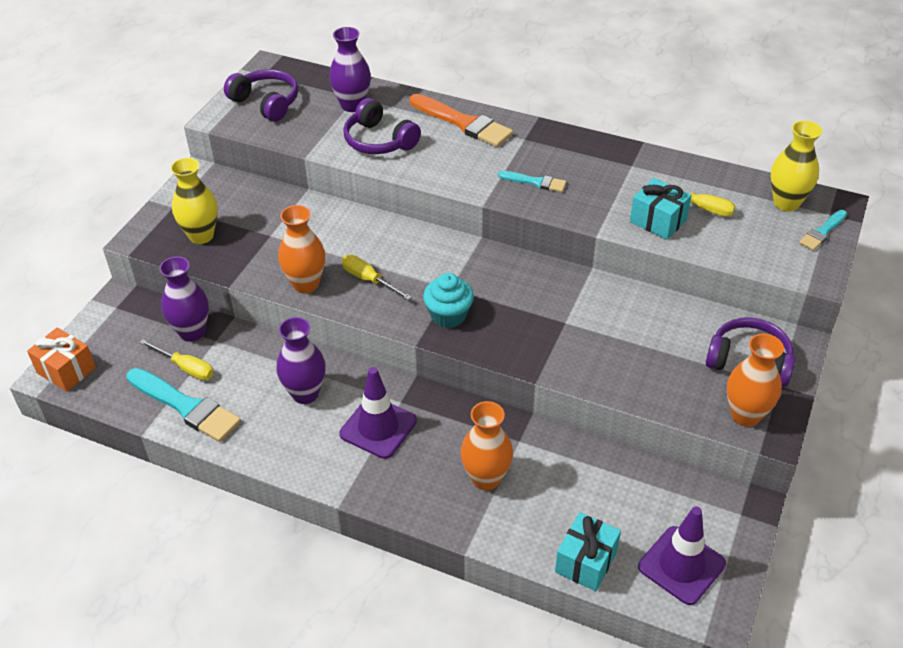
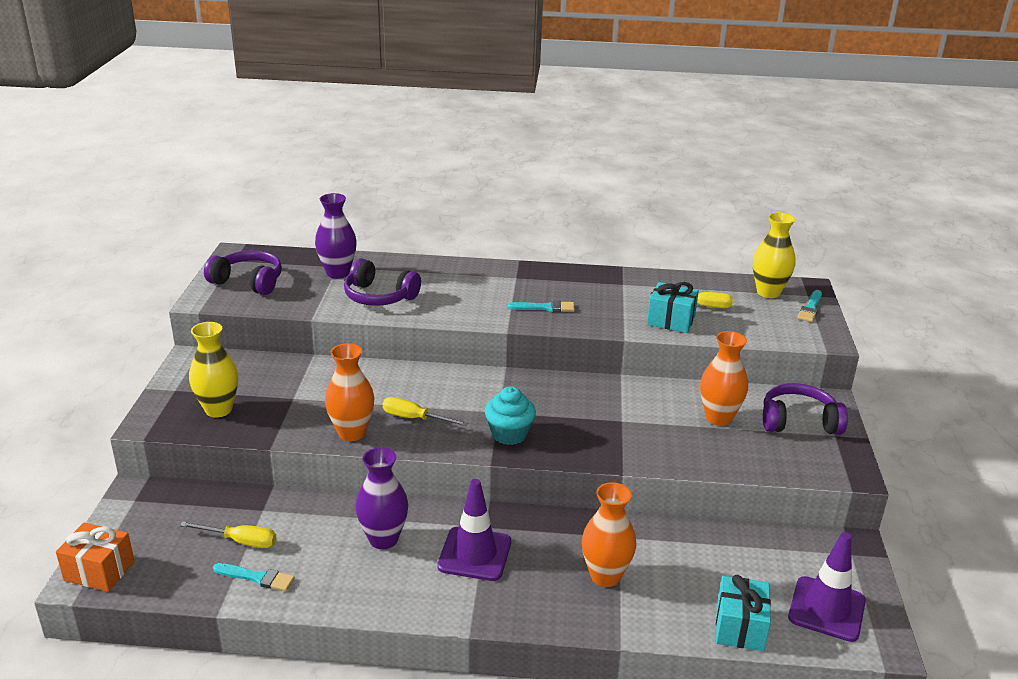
camera: 20 degrees left, 15 degrees down
turquoise brush [126,368,241,442] -> turquoise brush [213,563,295,591], size x0.54
purple vase [159,256,209,342] -> none
orange brush [410,94,513,147] -> none
orange vase [727,334,784,427] -> orange vase moved to [700,331,748,426]

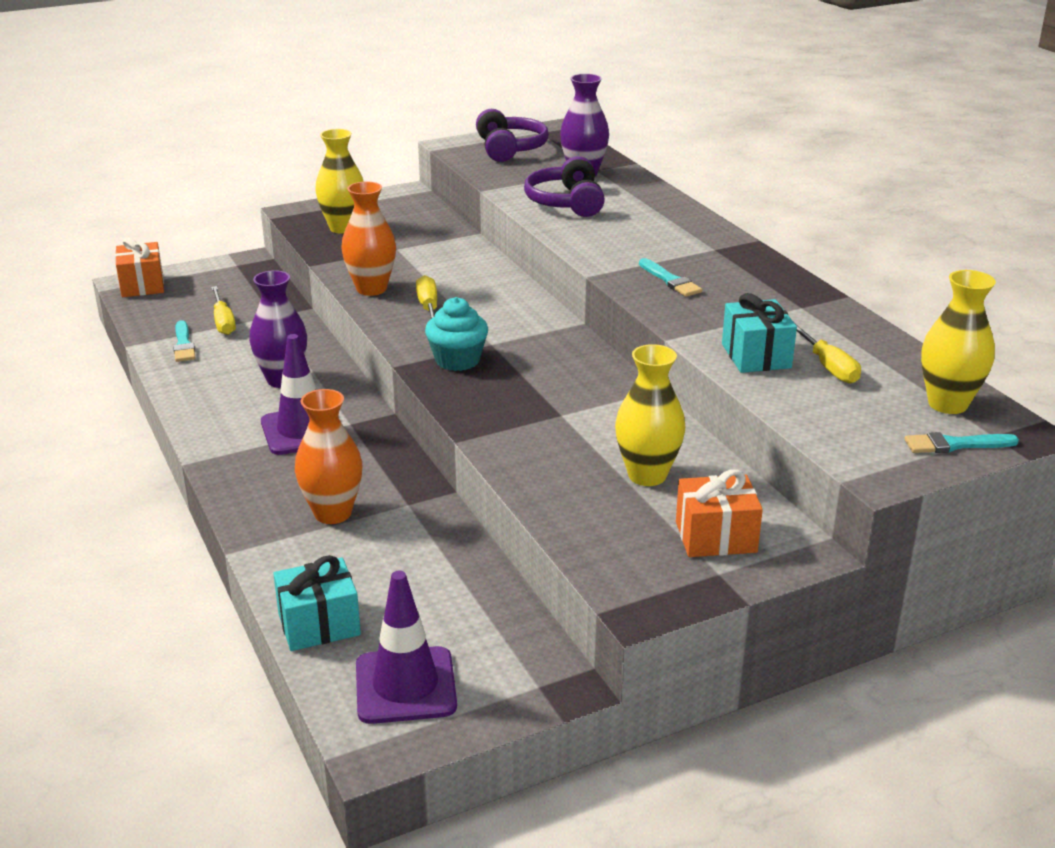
camera: 60 degrees right, 0 degrees up
orange vase [700,331,748,426] -> yellow vase [615,344,685,486]
purple headphones [763,383,848,435] -> orange gift [676,469,763,557]

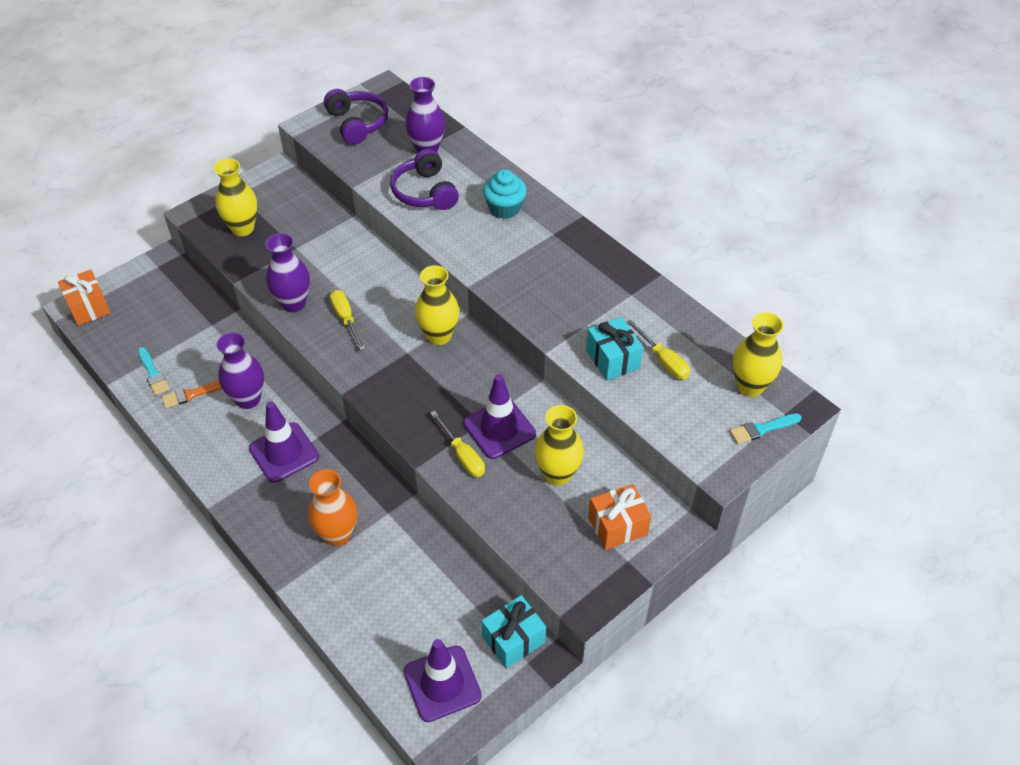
camera: 15 degrees left, 20 degrees up
yellow screwdriver [211,286,236,335] -> yellow screwdriver moved to [430,411,485,477]
turquoise gift [273,555,361,651] -> turquoise gift moved to [482,595,546,669]
orange vase [341,181,396,296] -> purple vase [266,233,310,312]
turquoise cupcake [425,297,488,371] -> turquoise cupcake moved to [483,169,527,219]
turquoise brush [639,258,702,297] -> none
none -> orange brush [162,380,222,409]
none -> yellow vase [415,265,459,345]
none -> purple traffic cone [463,374,536,459]

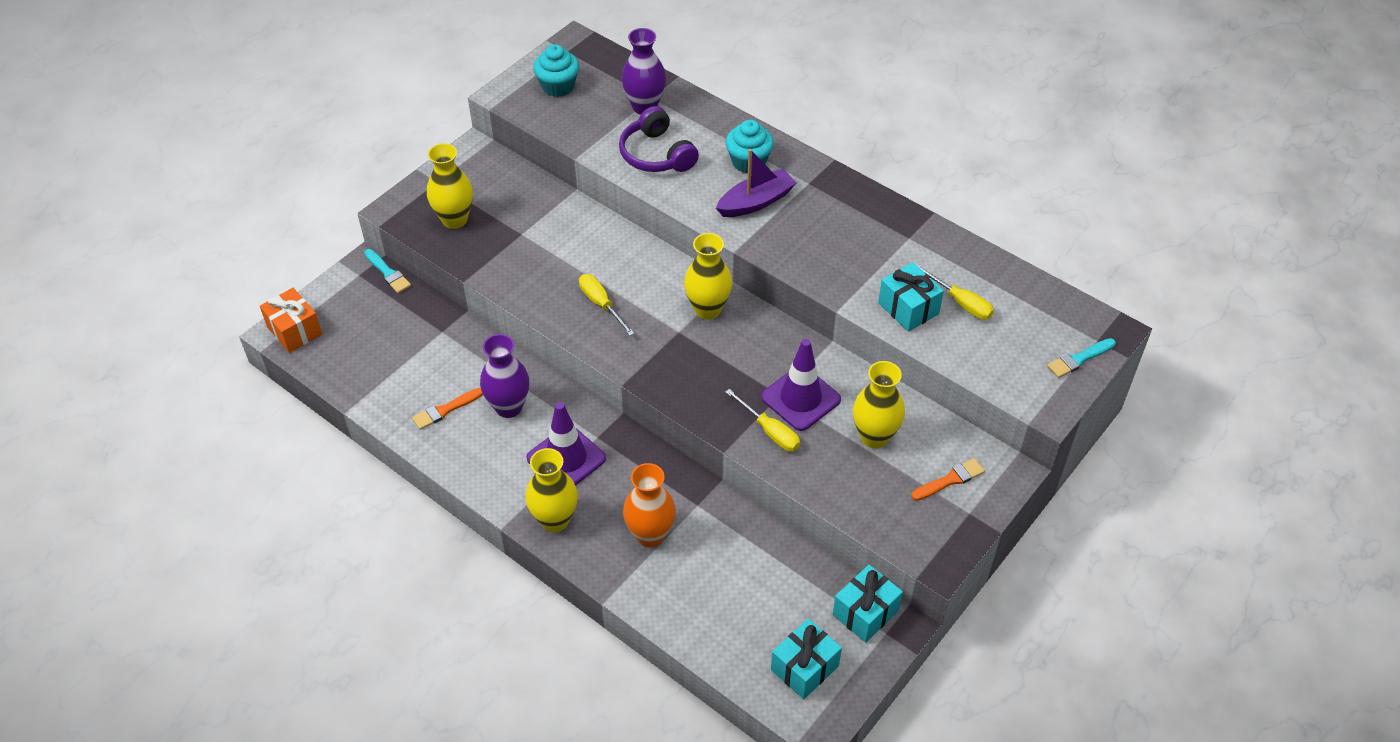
camera: 10 degrees left, 0 degrees up
turquoise brush [138,347,170,395] -> turquoise brush moved to [364,249,411,293]
purple vase [266,233,310,312] -> none
purple headphones [324,89,388,145] -> turquoise cupcake [533,44,579,97]
purple traffic cone [404,639,482,722] -> turquoise gift [771,619,842,699]
orange gift [588,484,651,550] -> orange brush [911,458,985,501]
yellow vase [733,312,784,397] -> yellow vase moved to [526,448,578,532]
none -> purple boat [716,149,797,217]

